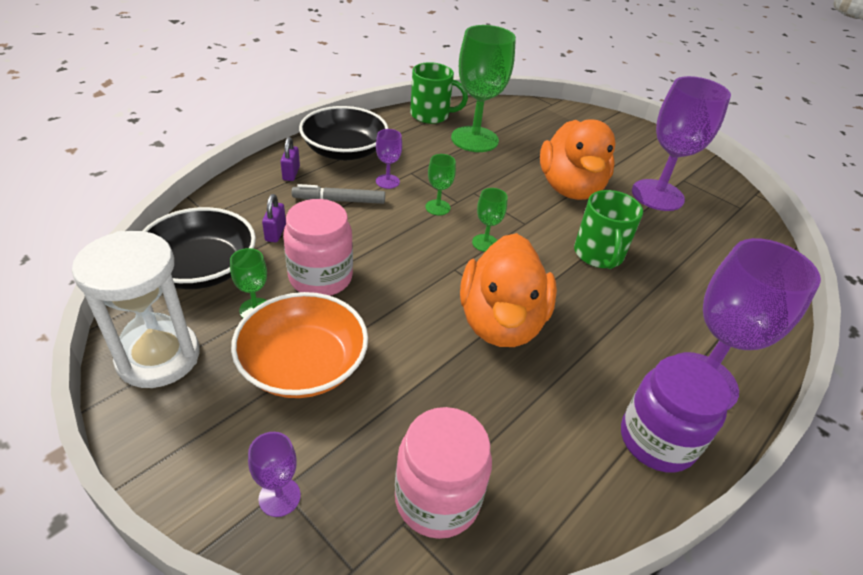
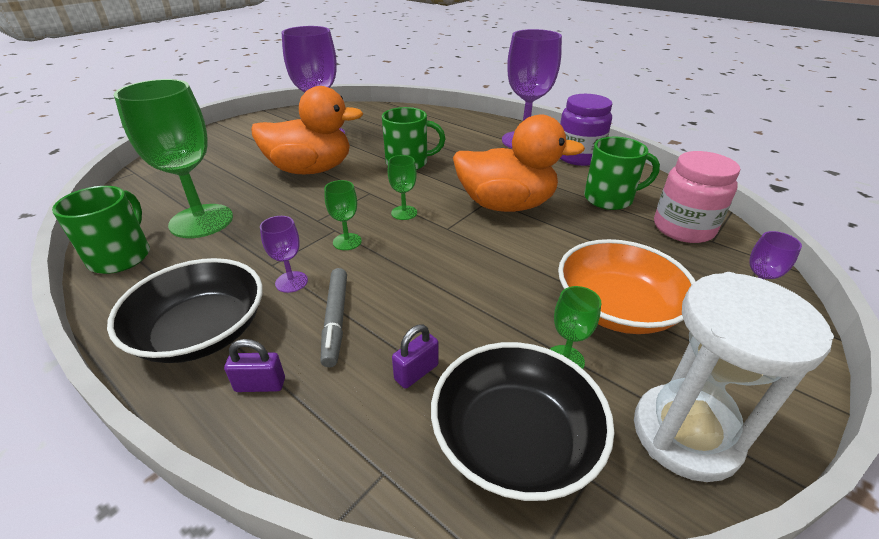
camera: 90 degrees left, 5 degrees down
purple padlock [262,194,286,242] -> purple padlock turned 45 degrees counterclockwise [392,324,439,389]
pink jar [283,199,353,296] -> none
none -> green mug [584,137,660,210]

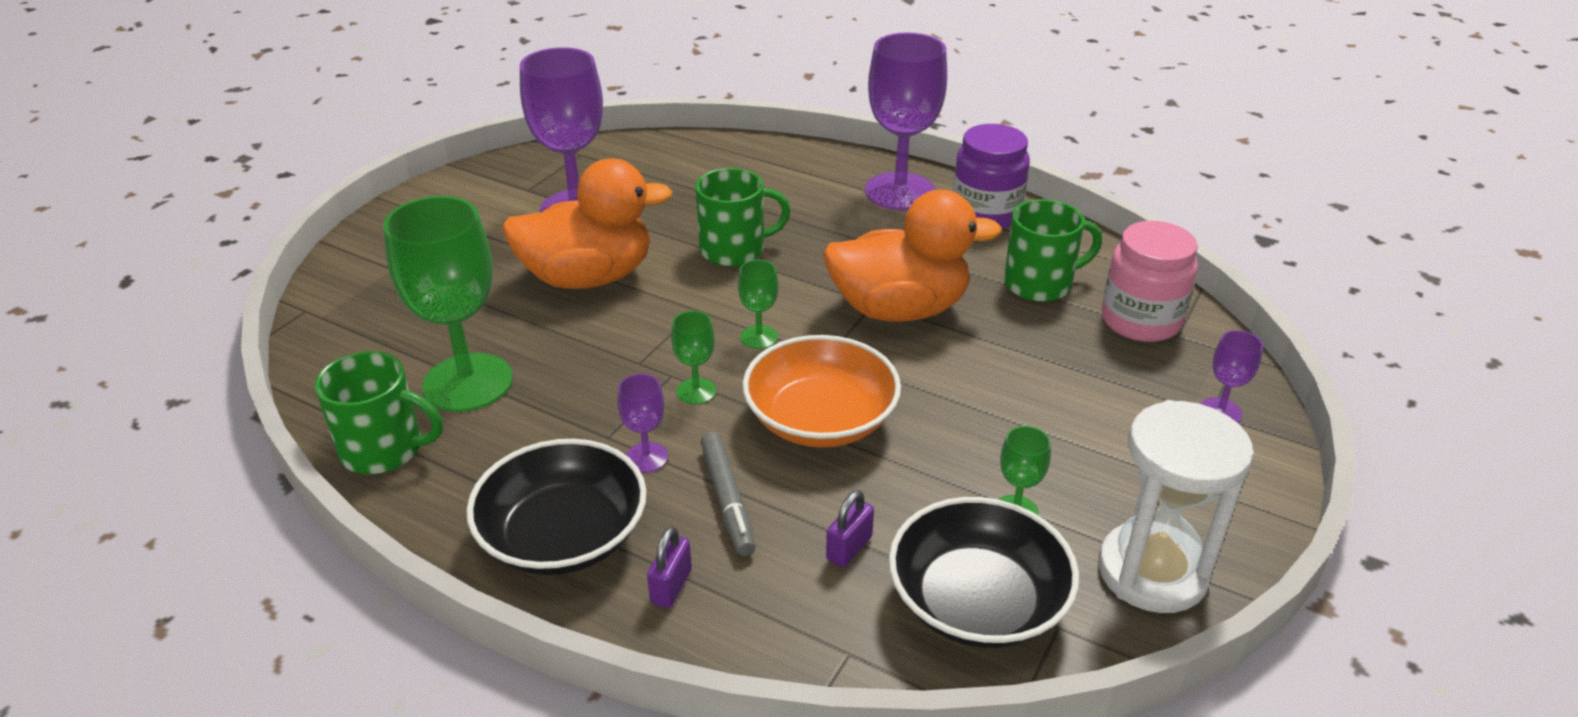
camera: 10 degrees left, 0 degrees up
green mug [52,186,150,274] -> green mug turned 105 degrees clockwise [315,351,443,474]
purple padlock [224,339,285,392] -> purple padlock turned 60 degrees counterclockwise [647,526,692,608]
orange bowl [558,239,696,334] -> orange bowl moved to [743,335,901,448]

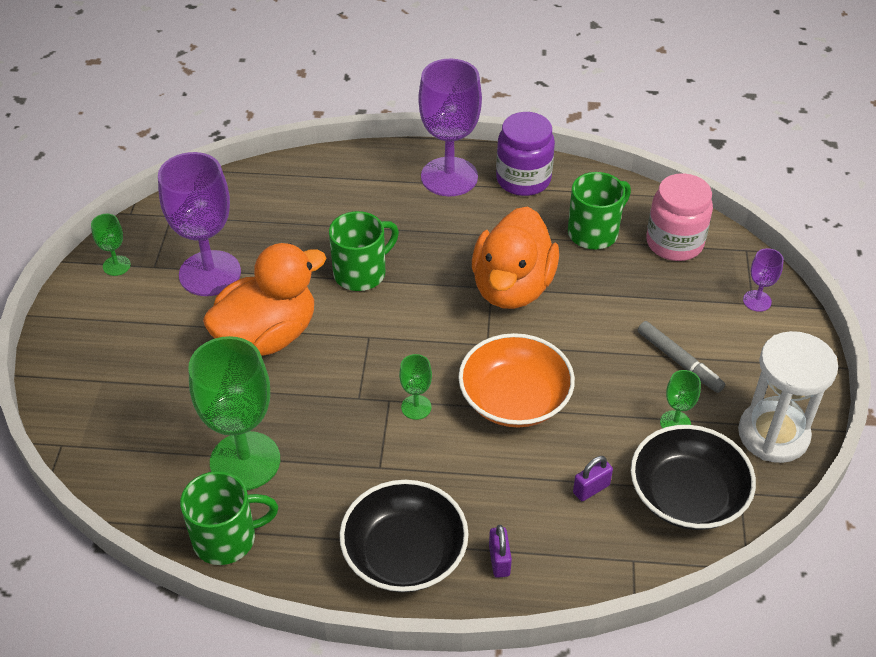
camera: 25 degrees left, 10 degrees up
purple goblet [617,374,668,473] -> none
grey marker [700,432,756,556] -> grey marker moved to [638,321,725,393]
green goblet [738,260,779,349] -> green goblet moved to [91,214,131,276]
orange duck [823,190,1002,322] -> orange duck turned 135 degrees clockwise [472,206,559,309]
purple padlock [826,490,874,567] -> purple padlock turned 45 degrees clockwise [573,456,613,501]

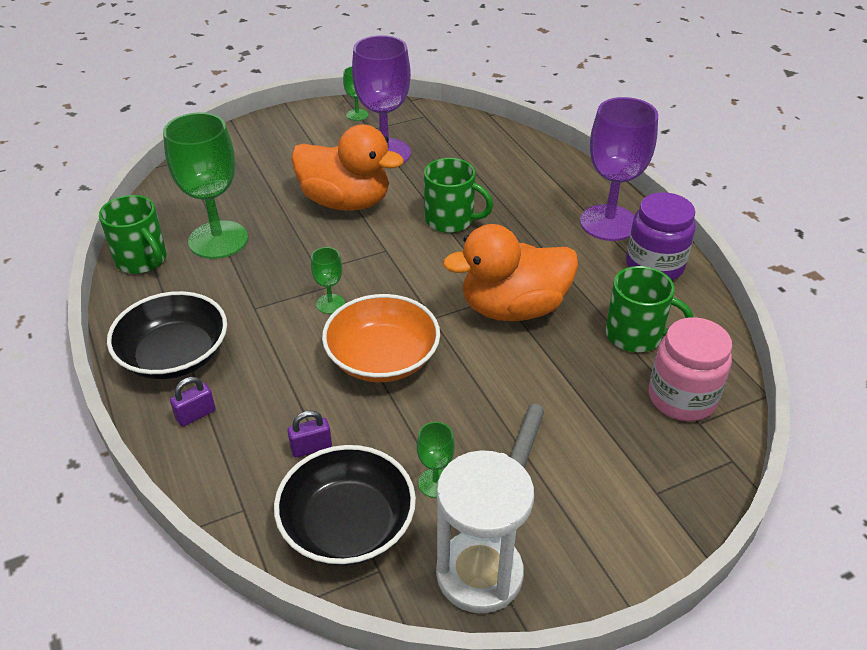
camera: 60 degrees right, 5 degrees down
purple padlock [573,456,613,501] -> purple padlock turned 45 degrees counterclockwise [287,410,332,457]
purple goblet [743,248,784,312] -> none

